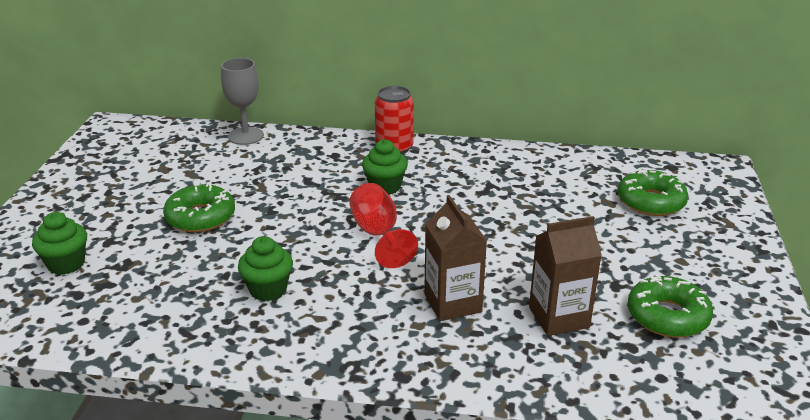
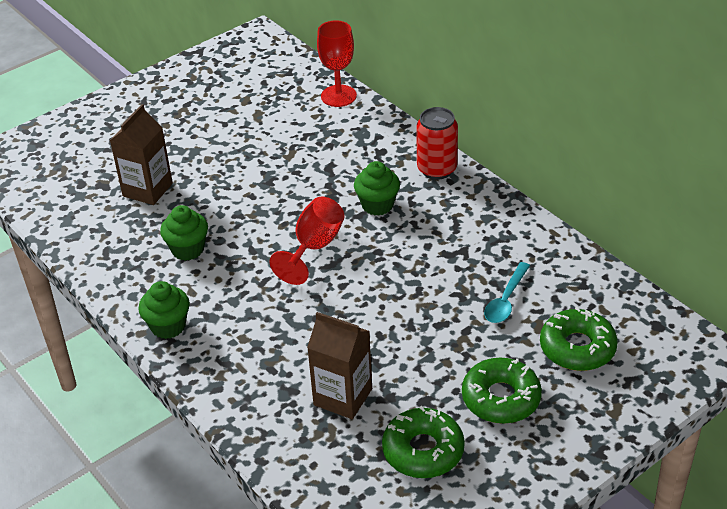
camera: 45 degrees right, 10 degrees up
green cupcake [32,212,87,275] -> green cupcake moved to [138,281,190,339]
green donut [163,182,235,232] -> green donut moved to [462,358,542,424]
grey goblet [221,58,264,145] -> red goblet [317,20,357,107]
brown carton [424,195,487,321] -> brown carton moved to [110,104,173,205]
none -> turquoise spoon [484,262,530,323]

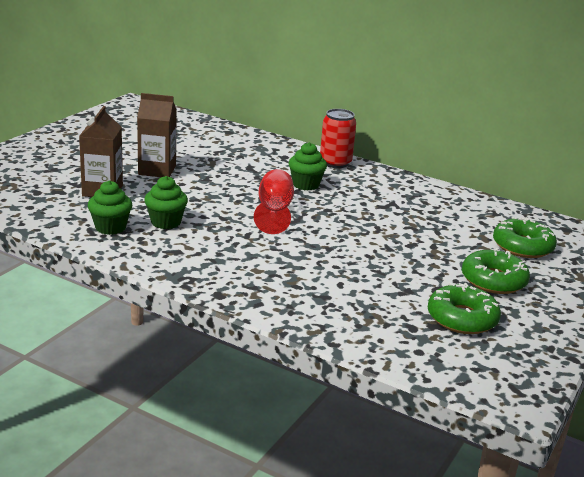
camera: 25 degrees left, 15 degrees down
green cupcake [138,281,190,339] -> green cupcake moved to [88,180,132,235]
brown carton [307,312,372,419] -> brown carton moved to [137,93,177,177]
red goblet [317,20,357,107] -> none
turquoise spoon [484,262,530,323] -> none

